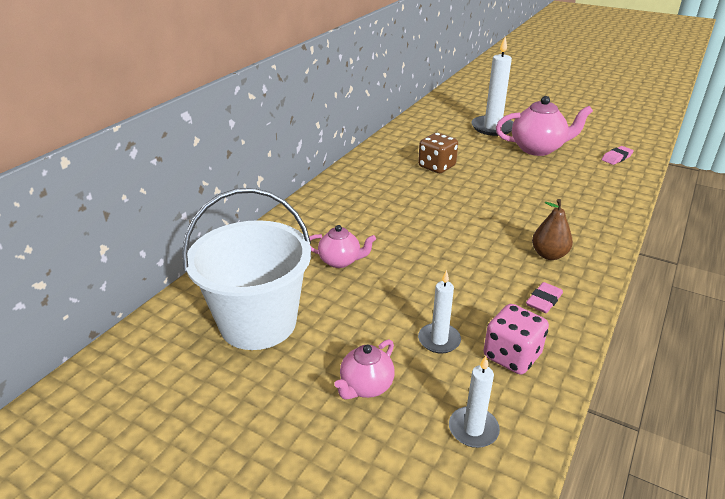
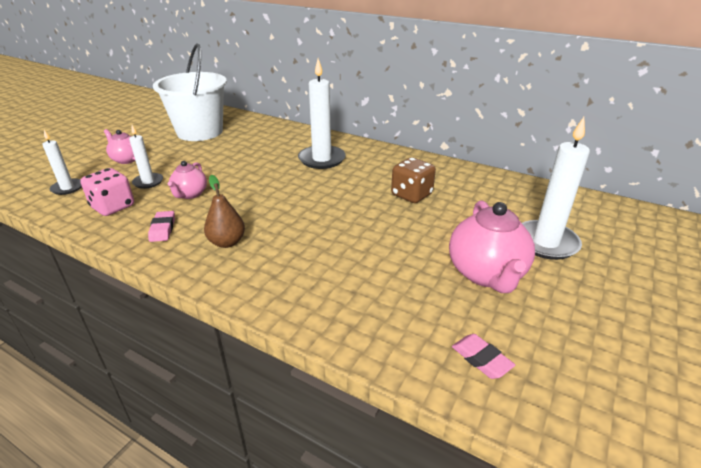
camera: 90 degrees right, 0 degrees up
pink teapot [309,225,376,268] -> pink teapot moved to [167,161,207,199]
pink eraser [526,282,563,313] -> pink eraser turned 45 degrees clockwise [148,211,175,242]
none -> white candle [298,58,346,169]

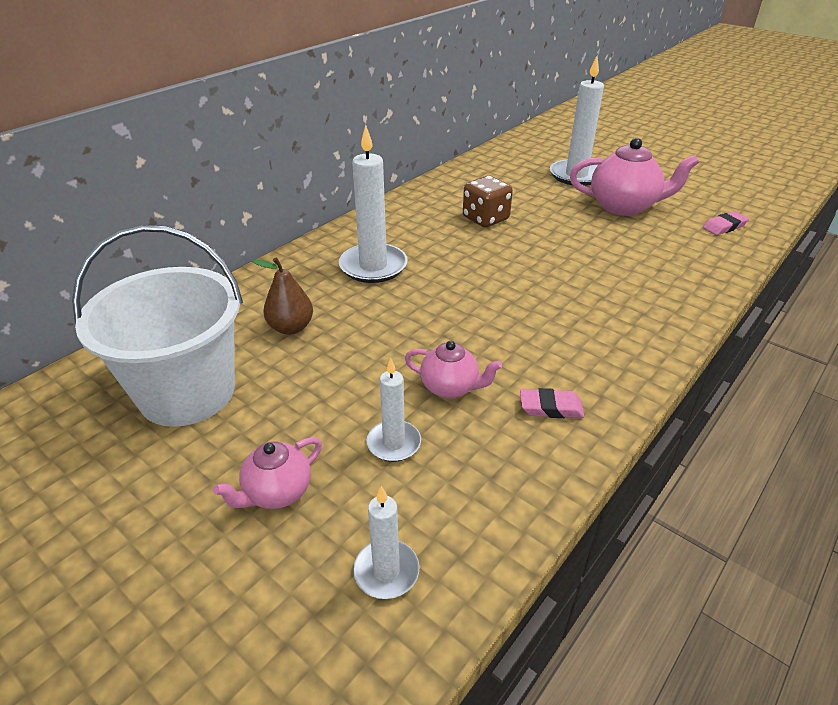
camera: 80 degrees left, 5 degrees up
pink dice [80,168,134,216] -> none
brown pear [204,175,245,248] -> brown pear moved to [252,257,313,335]

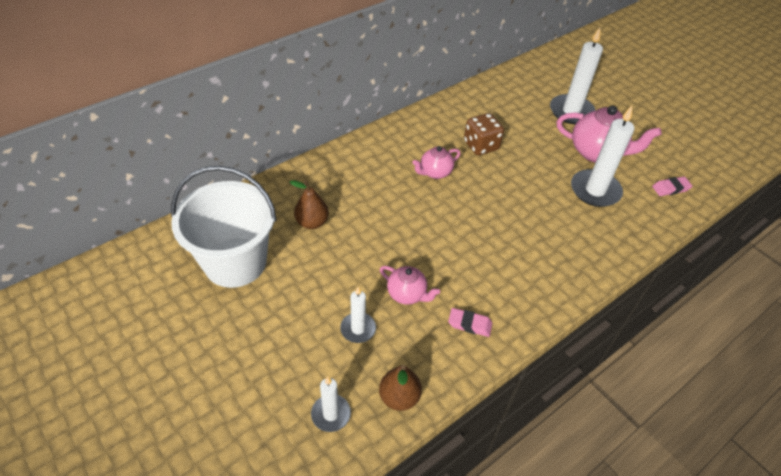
camera: 10 degrees right, 10 degrees up
pink teapot [213,437,322,509] -> pink teapot moved to [412,146,461,179]
white candle [339,125,408,283] -> white candle moved to [571,106,634,207]
none -> brown pear [379,365,422,411]

